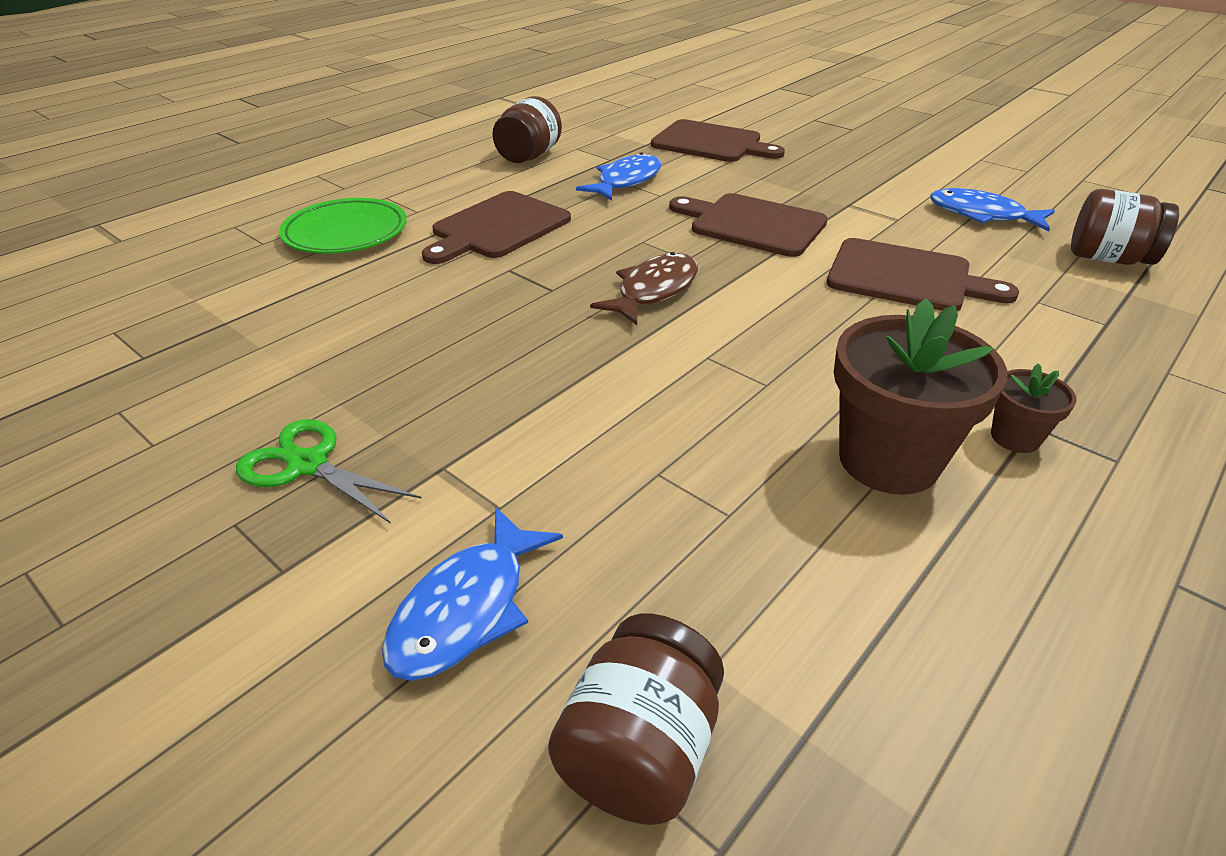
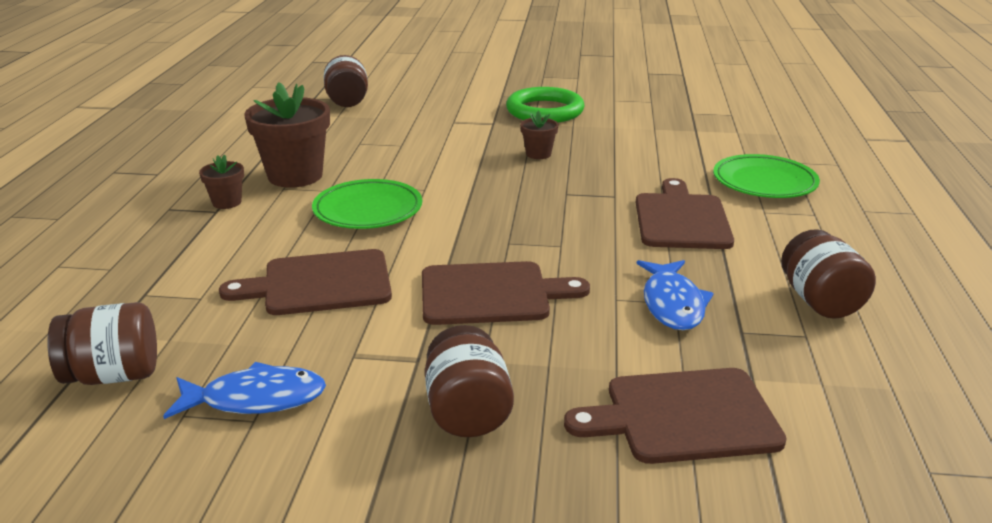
camera: 145 degrees right, 10 degrees down
green scissors [236,419,422,524] -> green ring [506,87,585,122]
blue fish [382,507,563,681] -> none
brown fish [590,252,698,325] -> none
none -> green plate [312,179,422,229]
none -> brown jar [425,325,514,437]
none -> brown flower pot [520,111,559,159]

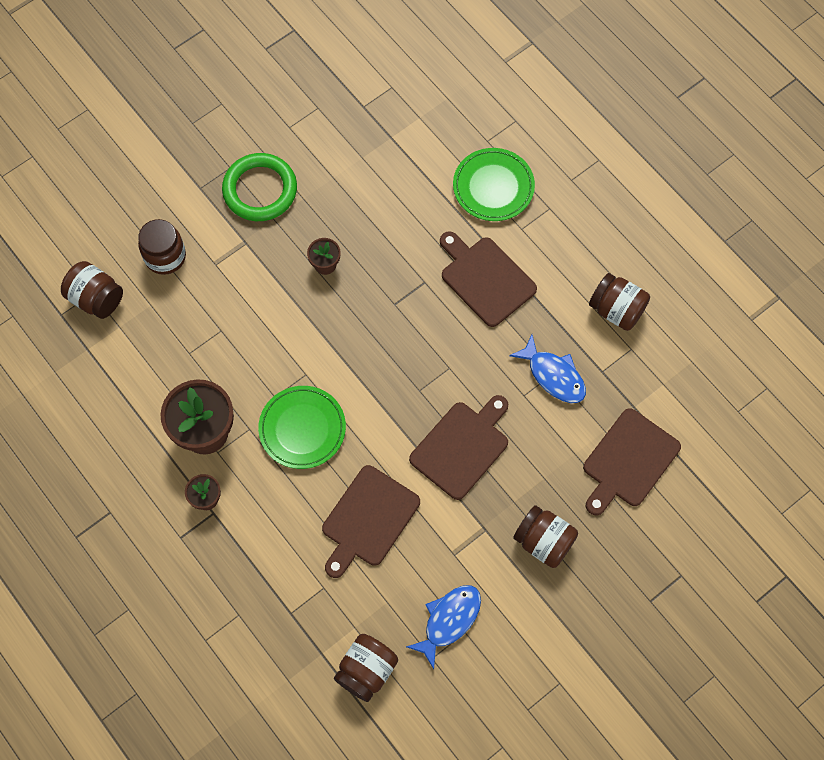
camera: 45 degrees left, 40 degrees up
none -> brown jar [138,219,186,275]

